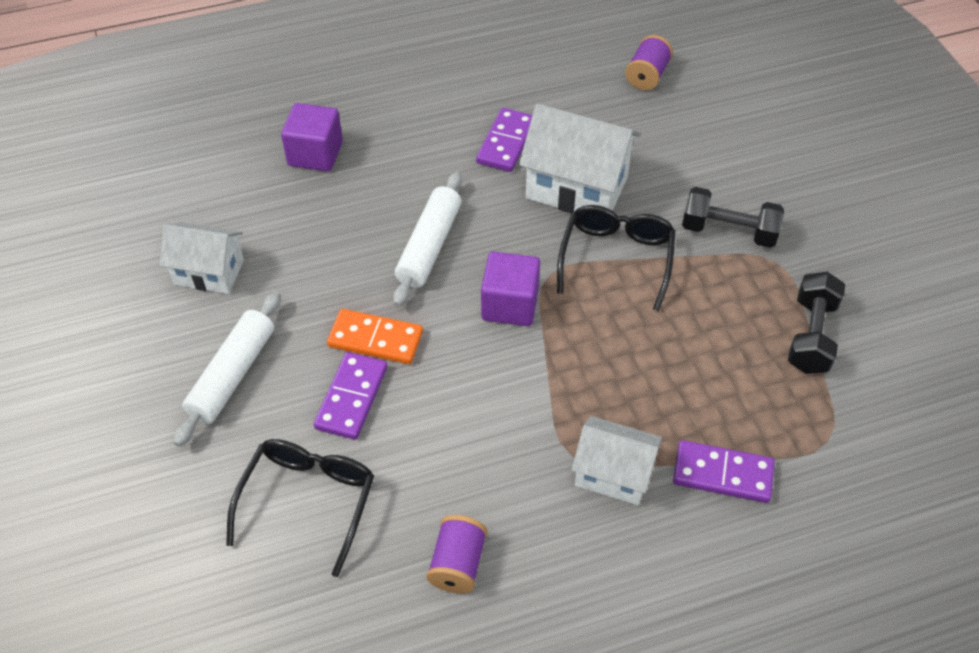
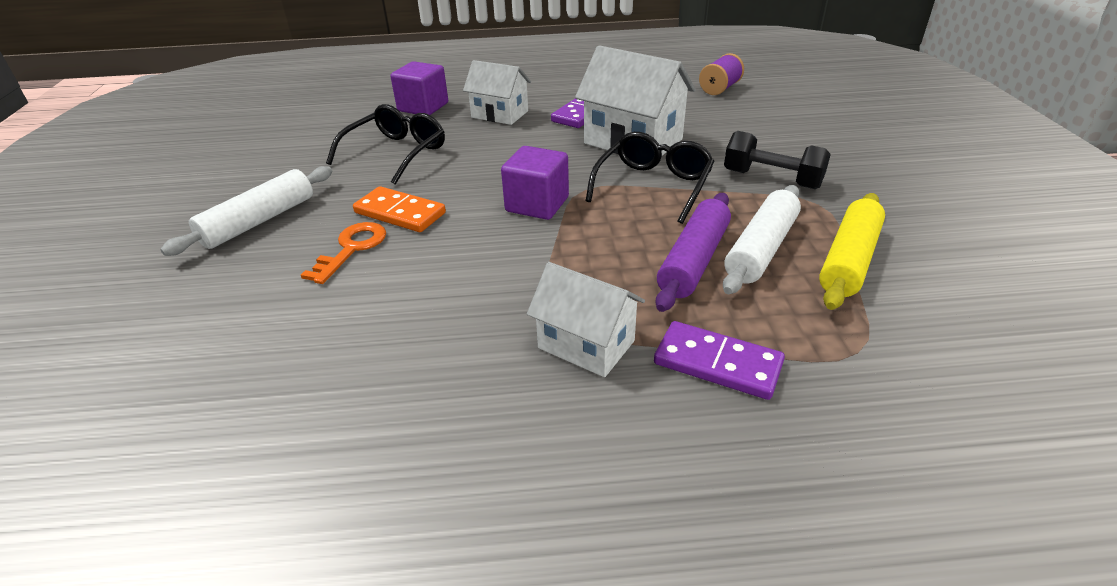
camera: 15 degrees right, 15 degrees down
white house [160,222,244,294] -> white house moved to [463,60,531,125]
black glasses [226,439,374,577] -> black glasses moved to [326,104,445,185]
purple domino [314,352,388,440] -> orange key [301,222,386,284]
white rolling pin [393,172,462,307] -> white rolling pin moved to [723,185,801,294]
purple spool [426,515,487,594] -> none
black dumbbell [788,272,845,374] -> yellow rolling pin [819,193,885,310]
none -> purple rolling pin [656,193,731,312]

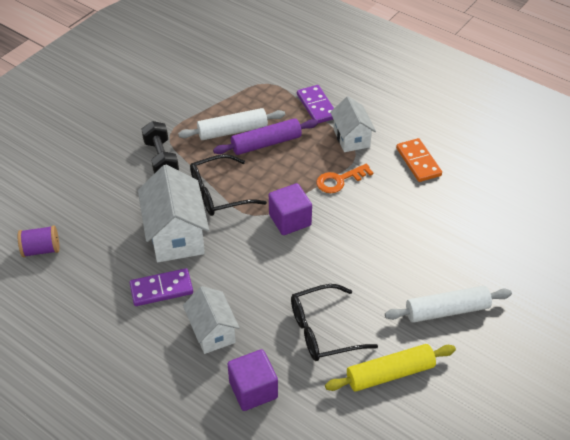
camera: 140 degrees left, 10 degrees up
orange key [301,222,386,284] -> orange key moved to [316,164,374,193]
orange domino [353,186,446,232] -> orange domino moved to [396,138,442,182]
yellow rolling pin [819,193,885,310] -> yellow rolling pin moved to [325,344,456,391]

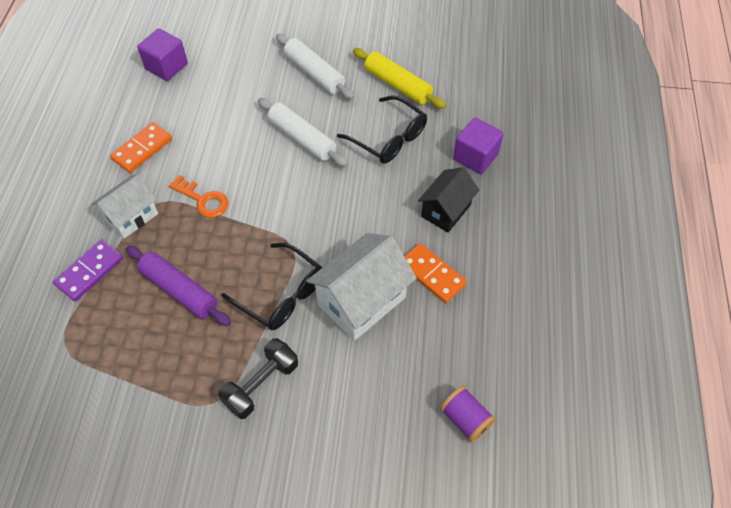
camera: 120 degrees left, 10 degrees up
purple domino [130,268,193,306] -> orange domino [404,243,467,303]
white rolling pin [178,108,285,140] -> white rolling pin moved to [258,98,348,167]
white house [183,286,240,354] -> black house [418,167,479,233]
purple cube [269,183,312,235] -> purple cube moved to [137,29,188,81]

